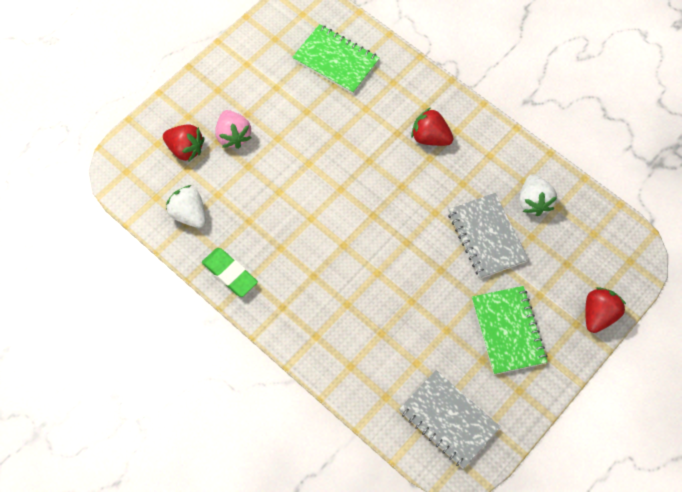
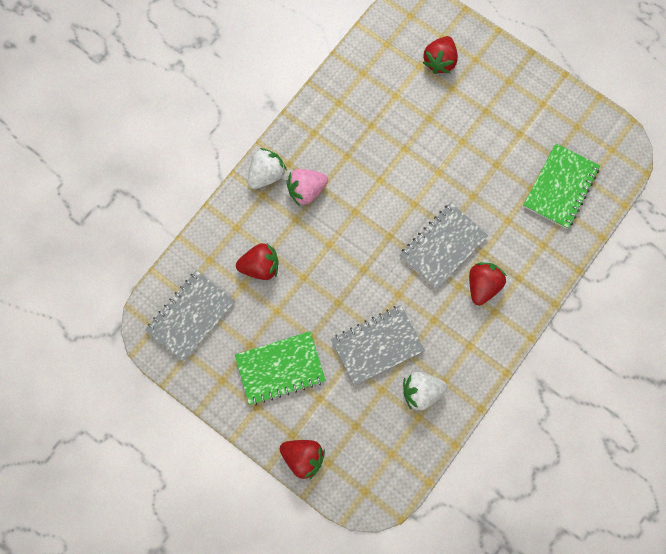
camera: 85 degrees right, 10 degrees up
white strawberry [166,185,206,228] -> white strawberry moved to [248,148,287,189]
green eraser [202,248,258,297] -> none
pink strawberry [215,110,252,149] -> pink strawberry moved to [286,169,328,206]
none -> red strawberry [236,243,279,280]
none -> grey notebook [400,203,488,290]

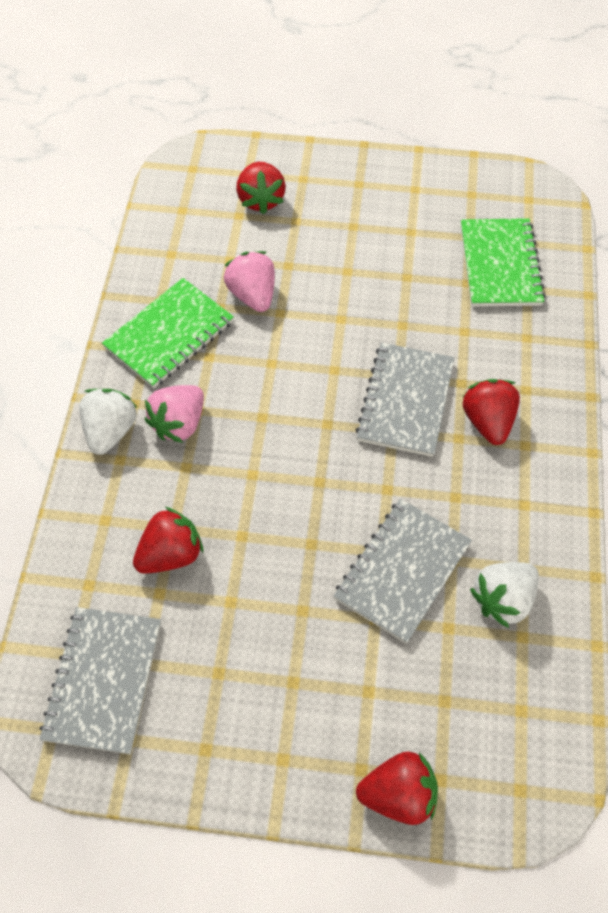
camera: 30 degrees left, 15 degrees down
green notebook [235,331,326,405] -> green notebook moved to [102,278,234,388]
none -> pink strawberry [224,251,275,312]

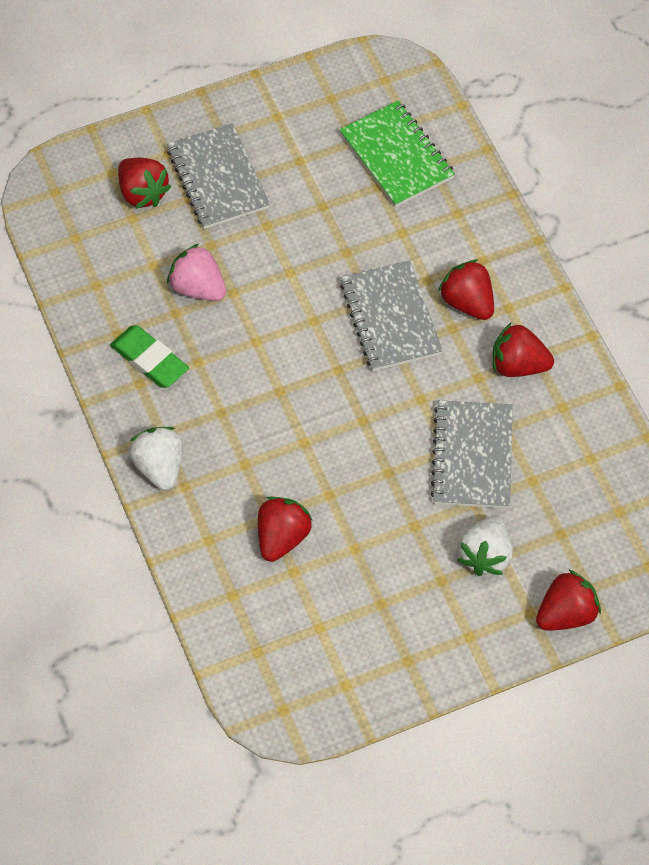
camera: 30 degrees left, 0 degrees up
grey notebook [40,607,161,754] -> grey notebook moved to [167,123,270,229]
green notebook [102,278,234,388] -> green eraser [110,325,189,388]
pink strawberry [145,385,204,443] -> none
white strawberry [470,562,539,628] -> white strawberry moved to [457,515,513,576]
none -> red strawberry [493,322,554,377]

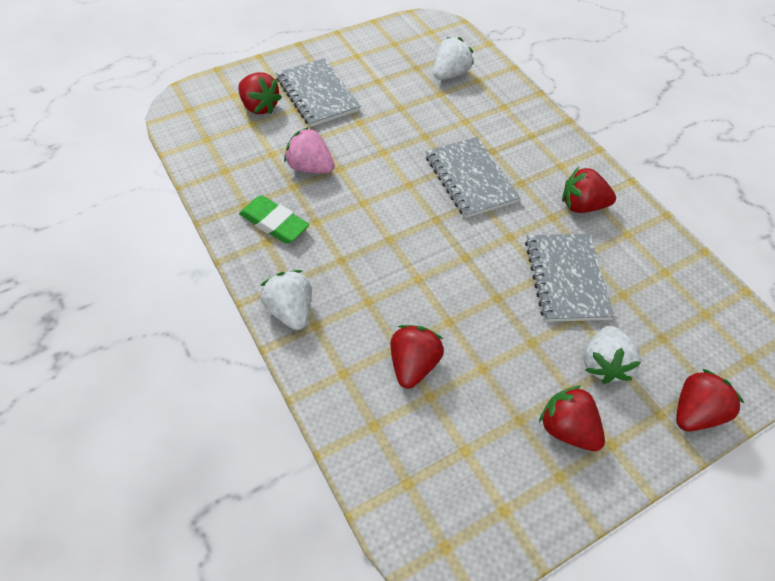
camera: 10 degrees left, 5 degrees down
green notebook [339,101,455,207] -> white strawberry [433,37,473,80]
red strawberry [438,260,494,320] -> red strawberry moved to [539,385,605,451]

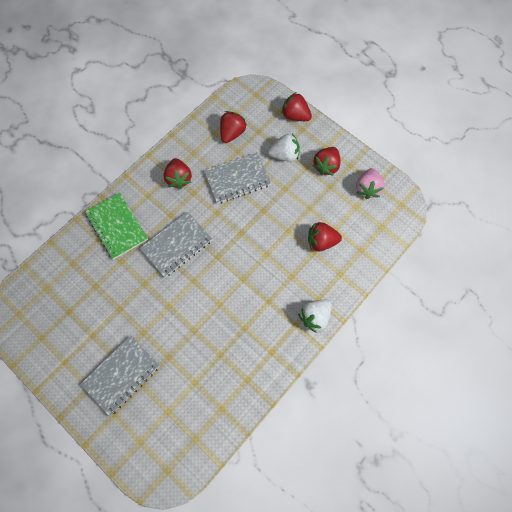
camera: 105 degrees left, 15 degrees up
red strawberry [238,72,282,114] -> red strawberry moved to [220,111,247,143]
green eraser [239,195,309,244] -> none
pink strawberry [284,127,335,174] -> pink strawberry moved to [356,168,385,199]
white strawberry [433,37,473,80] -> none
none -> green notebook [85,193,148,260]

